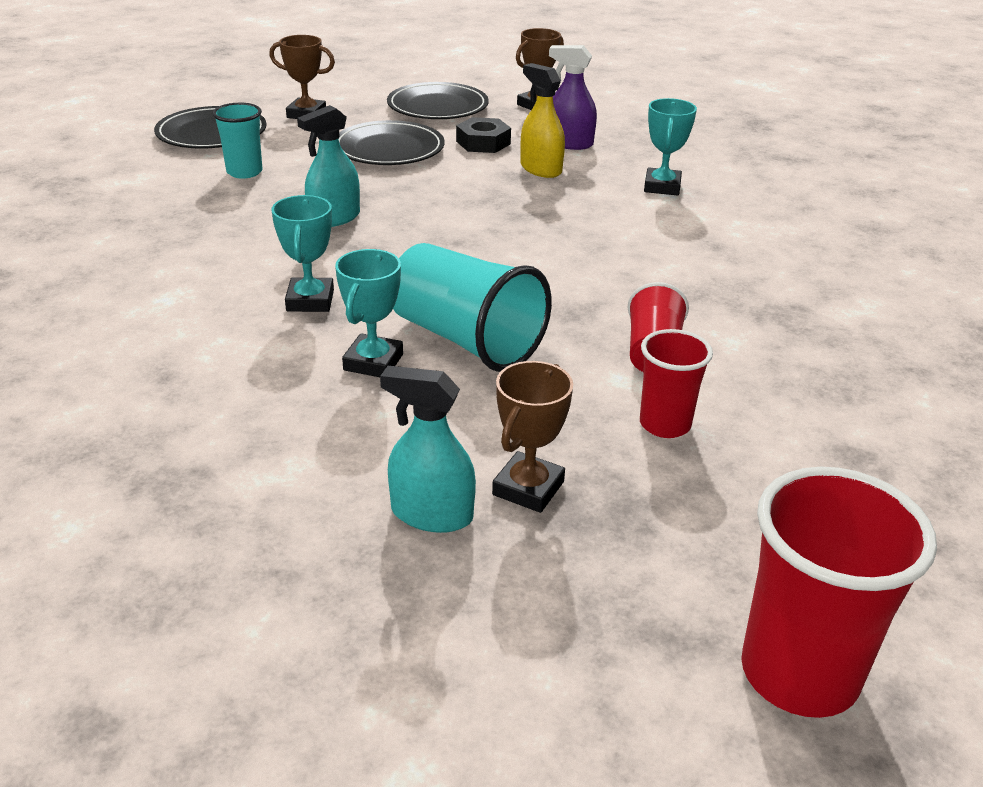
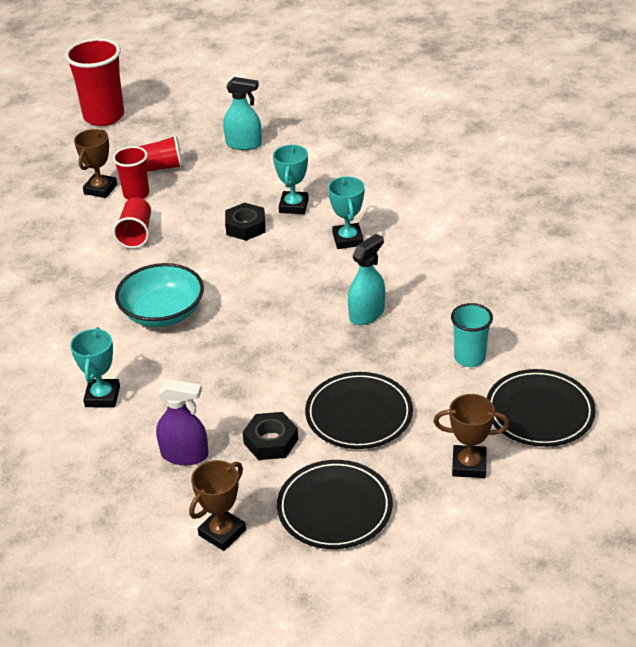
camera: 175 degrees right, 5 degrees up
turquoise cup [393,243,552,372] -> black nut [225,203,266,241]
brown trophy [492,361,573,513] -> brown trophy moved to [74,129,117,198]
yellow spray bottle [521,63,565,178] -> none
none -> turquoise bowl [115,263,204,327]
none -> red cup [138,135,183,172]

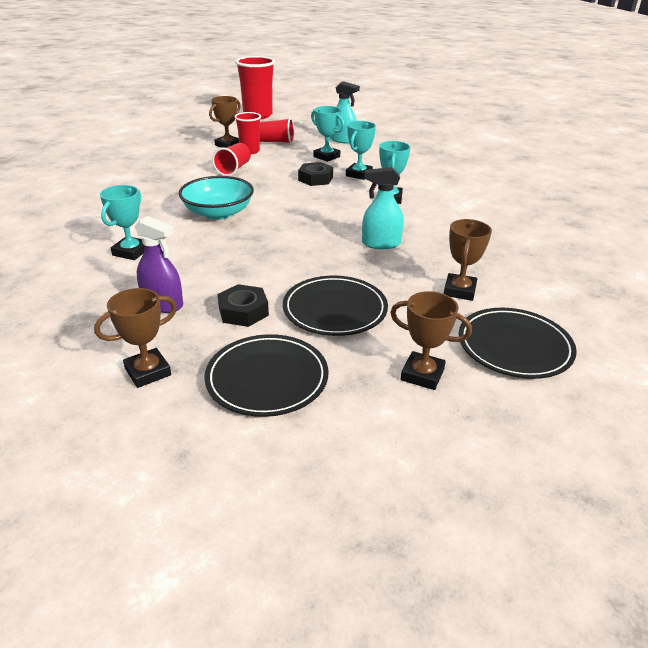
camera: 15 degrees right, 5 degrees down
turquoise spray bottle [348,234,385,325] -> turquoise spray bottle turned 150 degrees counterclockwise [362,167,404,249]
turquoise cup [451,303,493,367] -> brown trophy [444,219,492,301]
none -> turquoise trophy [311,106,345,162]

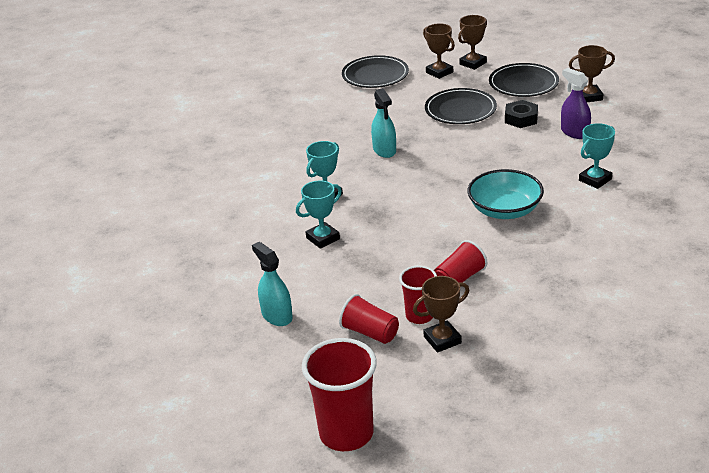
camera: 150 degrees left, 0 degrees up
black nut [298,162,333,186] -> none
turquoise trophy [311,106,345,162] -> none
turquoise spray bottle [362,167,404,249] -> turquoise spray bottle turned 45 degrees clockwise [371,88,396,158]
brown trophy [444,219,492,301] -> brown trophy moved to [458,15,487,70]

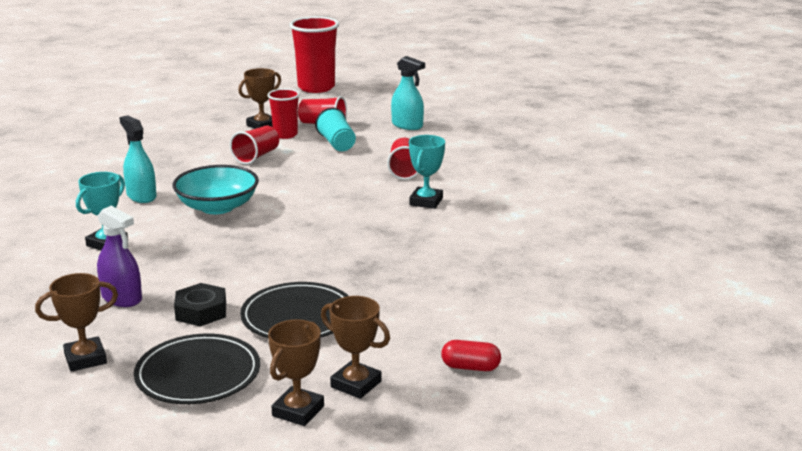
camera: 160 degrees right, 10 degrees down
turquoise trophy [296,181,342,249] -> red cup [387,138,418,180]
black plate [342,55,409,88] -> red capsule [441,340,501,371]
turquoise spray bottle [371,88,396,158] -> turquoise spray bottle moved to [119,115,157,203]
none -> turquoise cup [315,108,356,151]

